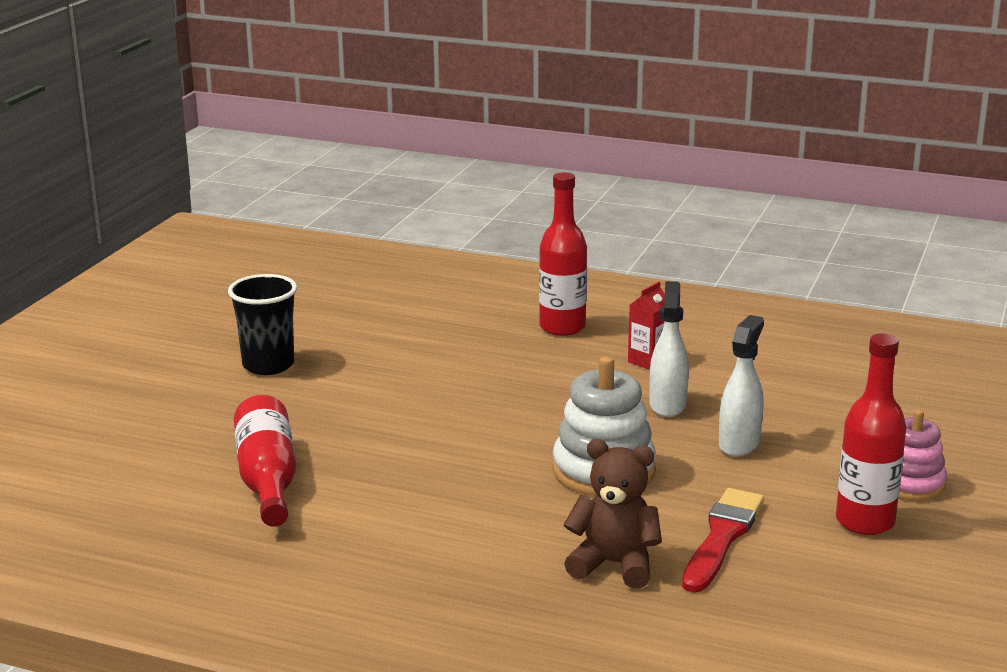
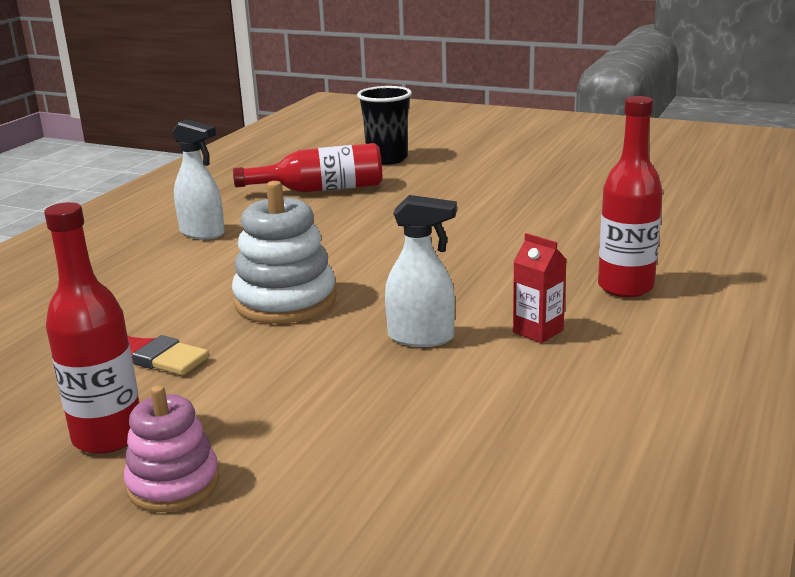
camera: 95 degrees right, 0 degrees up
black cup [228,274,297,375] -> black cup moved to [357,86,412,165]
brown teddy bear [563,439,662,589] -> none
white spray bottle [719,315,764,456] -> white spray bottle moved to [172,119,225,240]

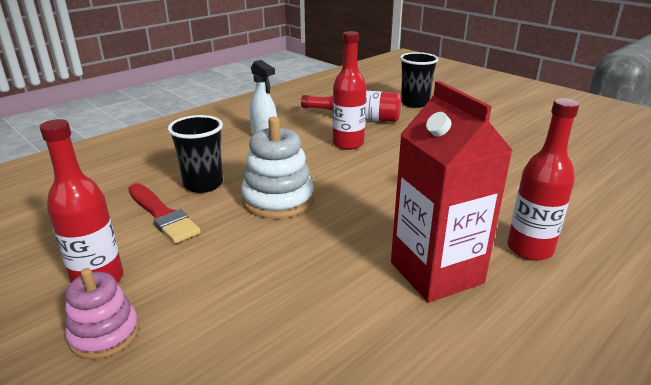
camera: 20 degrees right, 5 degrees up
white spray bottle [385,195,457,347] -> none
red carton [513,233,567,343] -> red carton [391,81,513,303], size x2.33
none -> black cup [168,115,223,193]
none -> red bottle [332,31,366,150]

